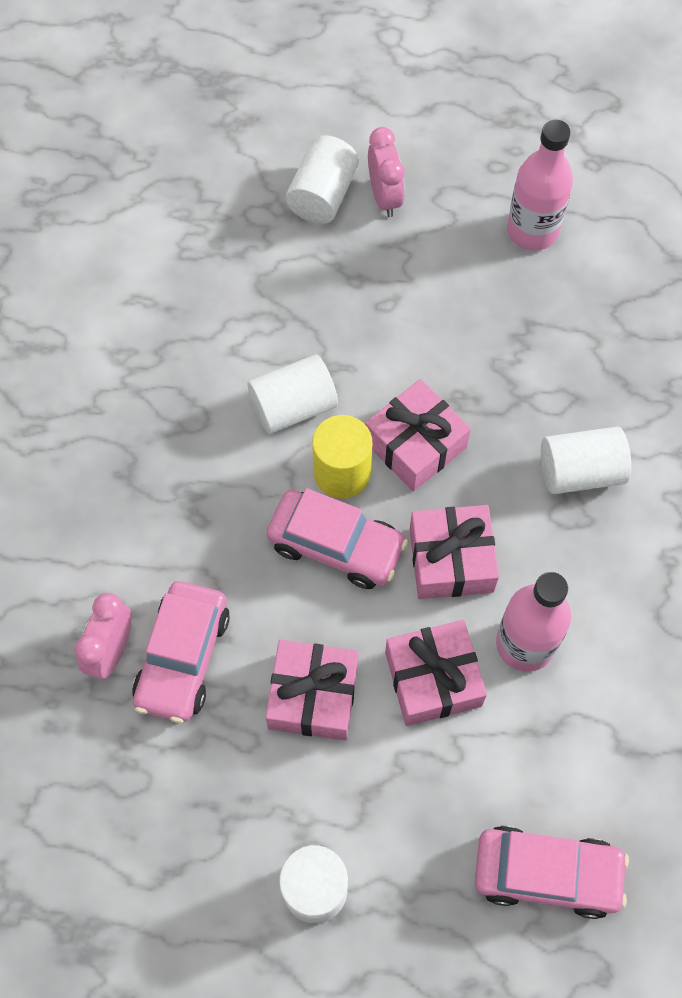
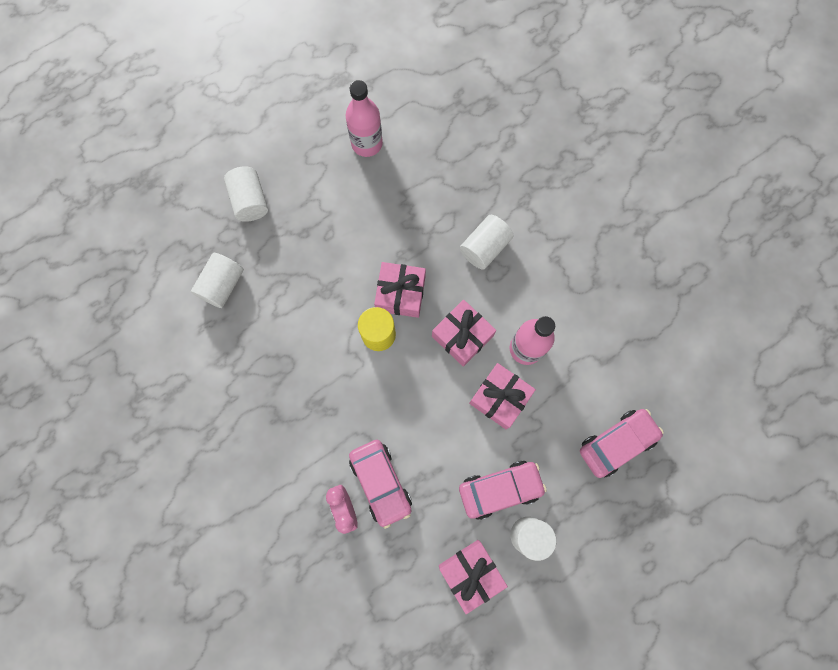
camera: 40 degrees left, 10 degrees up
white cylinder [248,354,338,434] -> white cylinder moved to [191,253,244,308]
pink gift [265,640,359,741] -> pink gift moved to [439,540,508,614]
pink car [266,488,408,589] -> pink car moved to [459,461,547,520]
pink clock [368,127,405,217] -> none

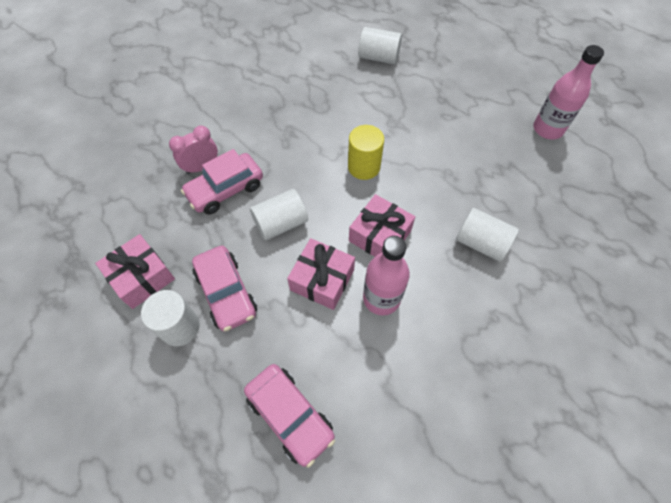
camera: 80 degrees right, 15 degrees down
white cylinder [224,166,268,222] -> white cylinder moved to [250,189,308,241]
pink gift [374,262,426,318] -> none

